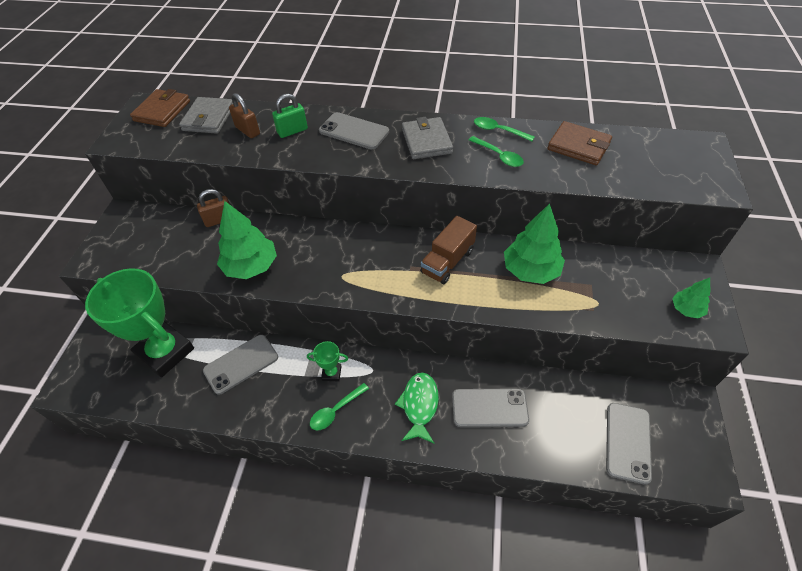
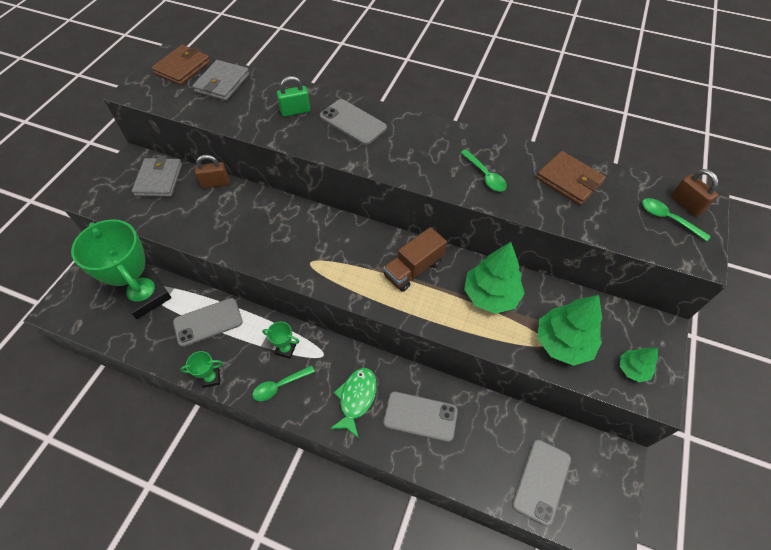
camera: 10 degrees right, 5 degrees up
green tree [217,201,277,279] -> green tree moved to [537,295,602,366]
brown padlock [229,93,260,138] -> brown padlock moved to [671,169,718,217]
grey wallet [402,117,453,159] -> grey wallet moved to [132,156,182,197]
green spoon [474,117,535,141] -> green spoon moved to [642,198,710,242]
none -> green trophy [180,351,223,388]

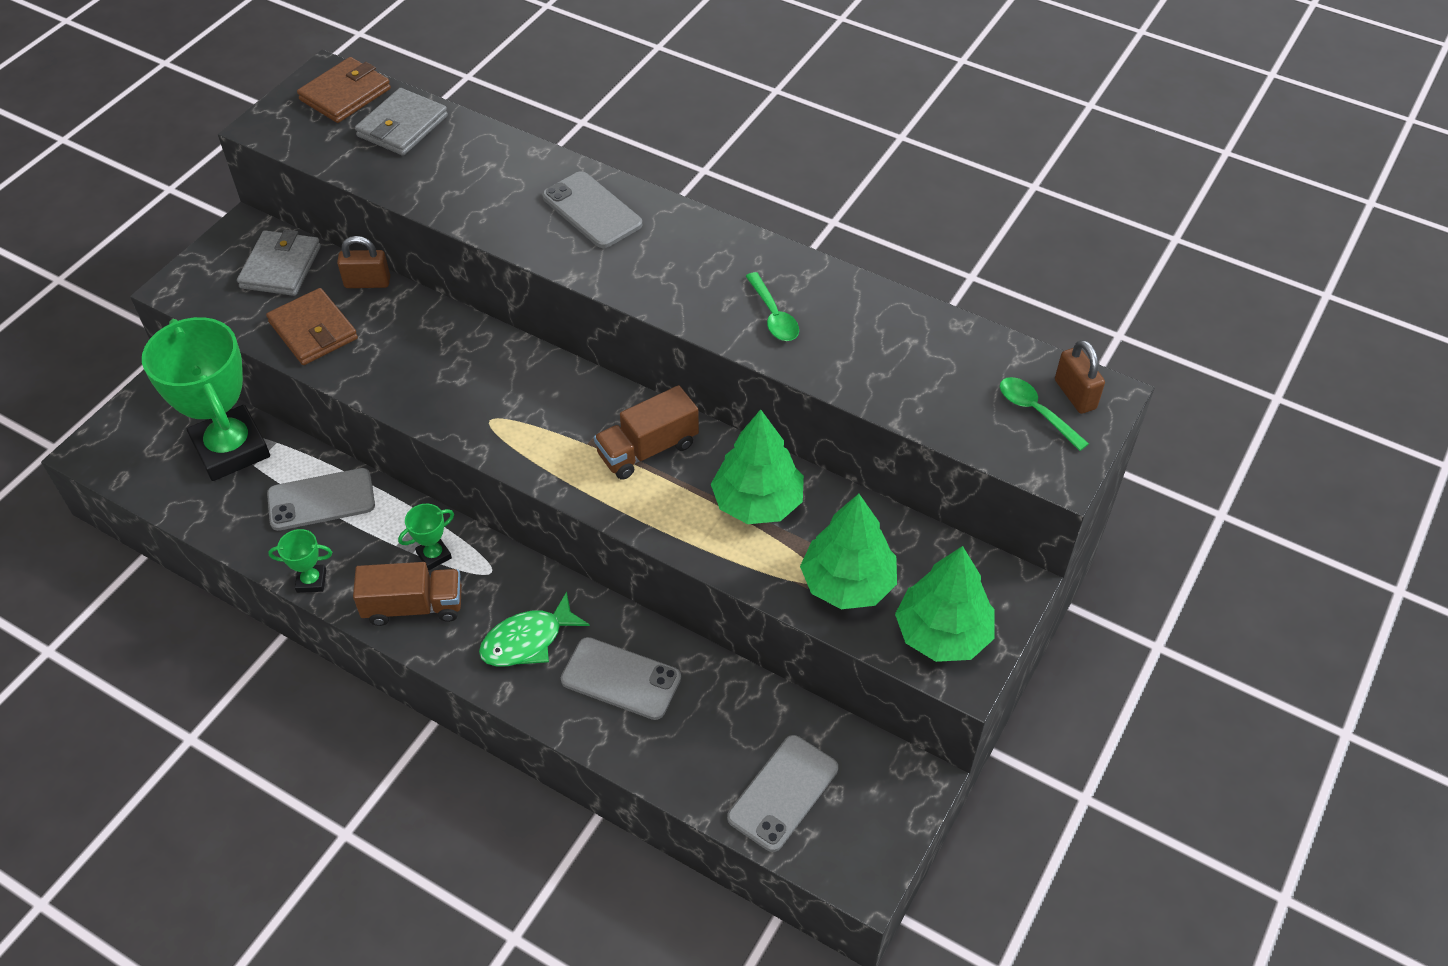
camera: 10 degrees right, 5 degrees down
green spoon [252,365,315,401] -> brown truck [353,562,462,626]
green trophy [262,322,300,359] -> green trophy turned 60 degrees counterclockwise [398,504,454,570]
green padlock [277,76,310,117] -> none
green fish [330,368,377,439] -> green fish turned 150 degrees counterclockwise [479,592,590,667]
brown wallet [536,151,606,205] -> brown wallet moved to [266,288,358,365]
green tree [620,348,658,382] -> green tree [895,546,995,662], size x1.87

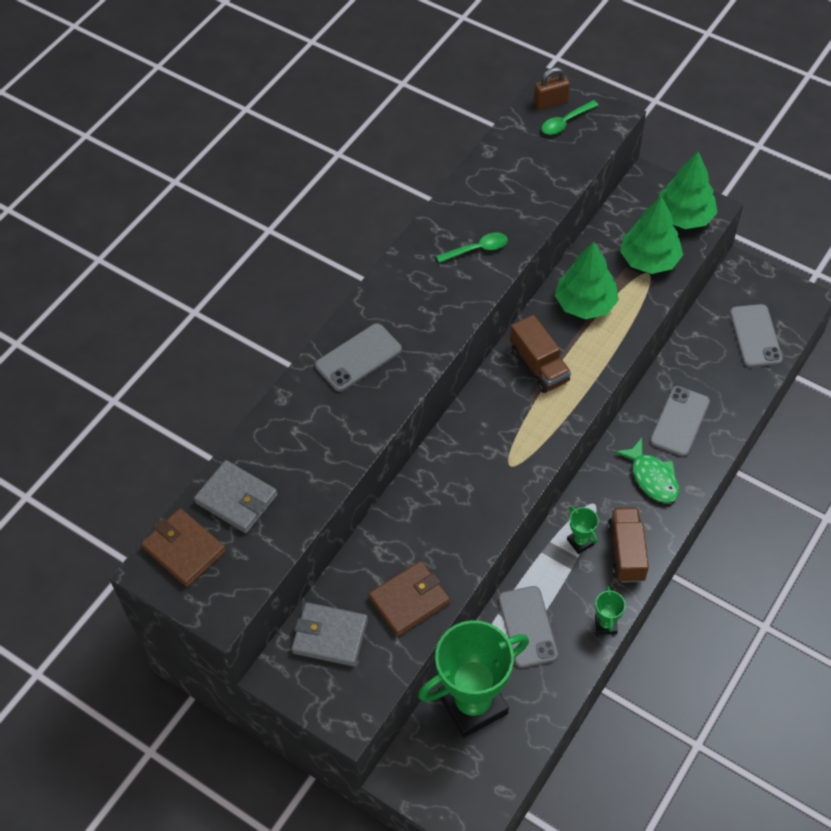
camera: 85 degrees left, 5 degrees up
brown padlock [337,236,390,288] -> none
grey phone [727,735,838,852] -> grey phone turned 45 degrees clockwise [730,304,783,368]

